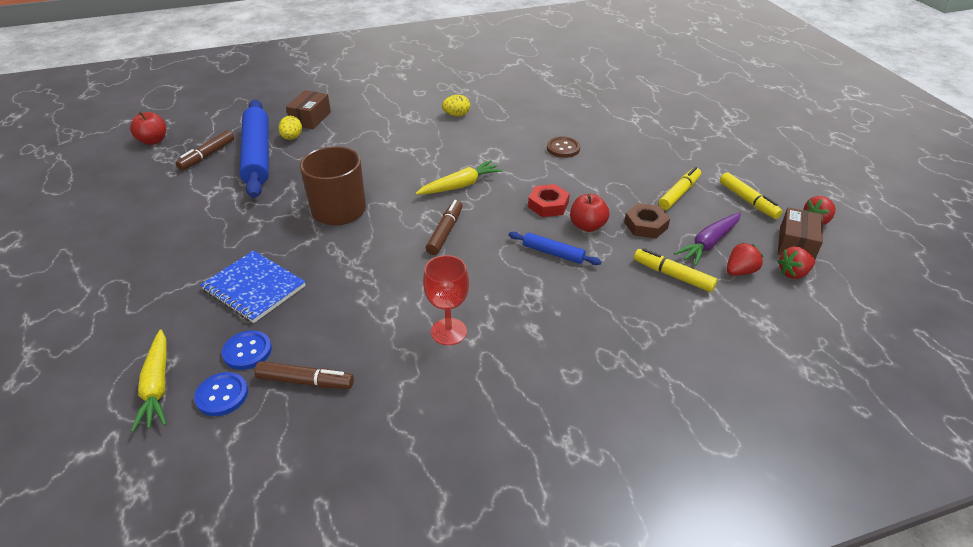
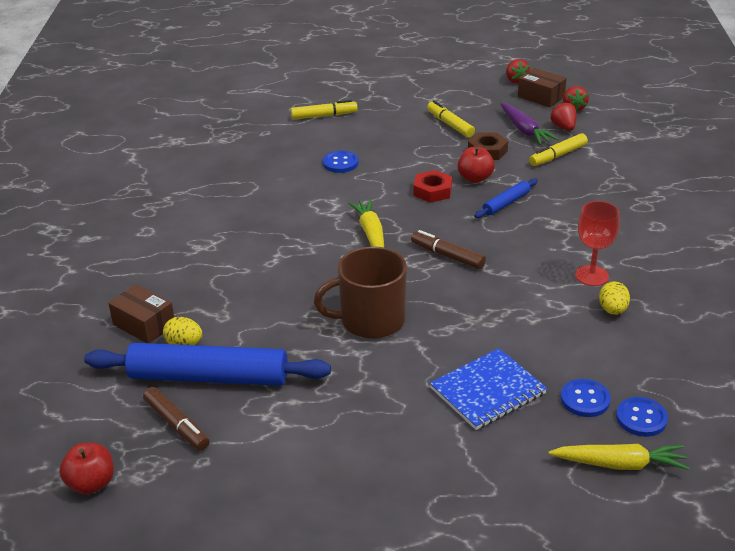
camera: 70 degrees left, 5 degrees down
brown marker [254,361,354,389] -> none
yellow egg [442,95,470,116] -> yellow egg moved to [599,281,630,315]
brown button [547,137,580,158] -> blue button [323,150,359,173]
yellow marker [720,172,783,219] -> yellow marker moved to [291,100,358,120]

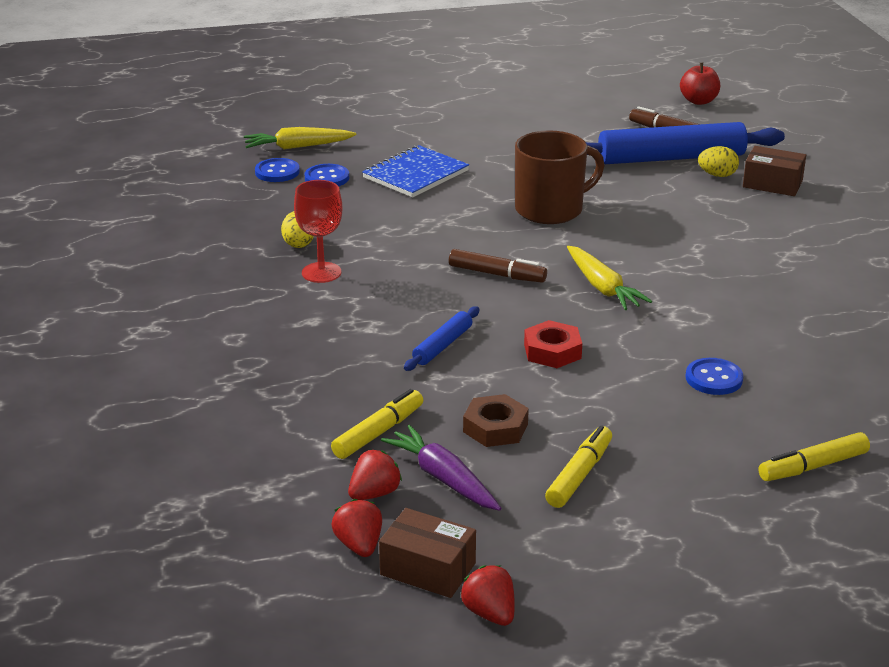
camera: 165 degrees right, 5 degrees down
yellow marker [427,100,475,138] -> yellow marker turned 105 degrees counterclockwise [545,425,612,508]
red apple [457,147,495,183] -> none
red strawberry [551,102,577,131] -> red strawberry turned 105 degrees counterclockwise [348,450,402,500]

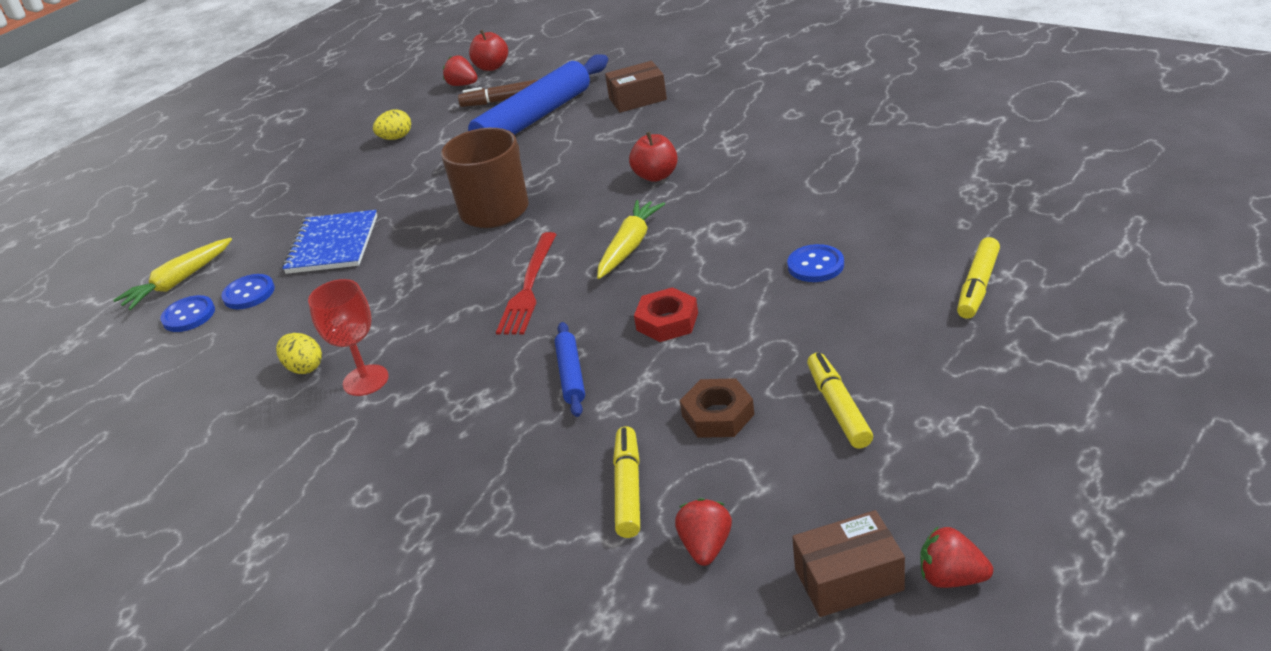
camera: 35 degrees left, 5 degrees up
red strawberry [331,499,382,557] -> red strawberry moved to [443,56,478,86]
purple carrot [381,425,502,511] -> none
brown marker [449,249,547,283] -> red fork [496,232,557,335]
yellow carrot [567,246,652,310] -> yellow carrot turned 90 degrees counterclockwise [597,200,665,279]
yellow egg [698,146,739,177] -> yellow egg moved to [373,109,411,140]
none -> red apple [629,132,678,182]

